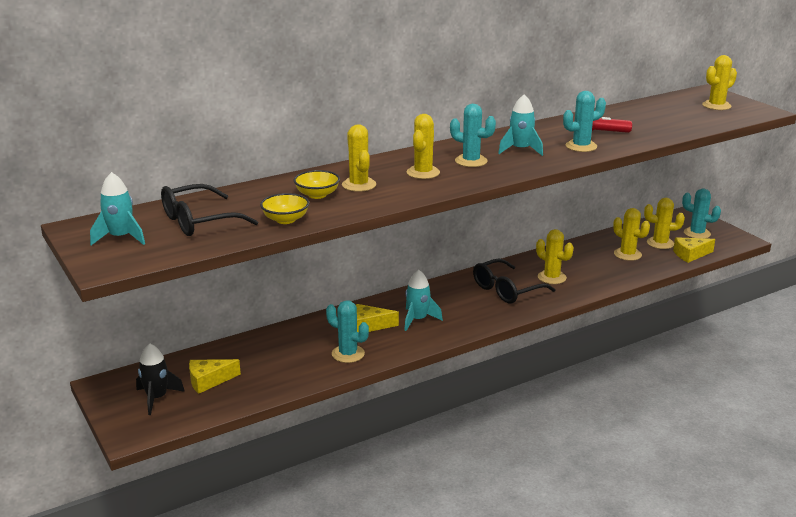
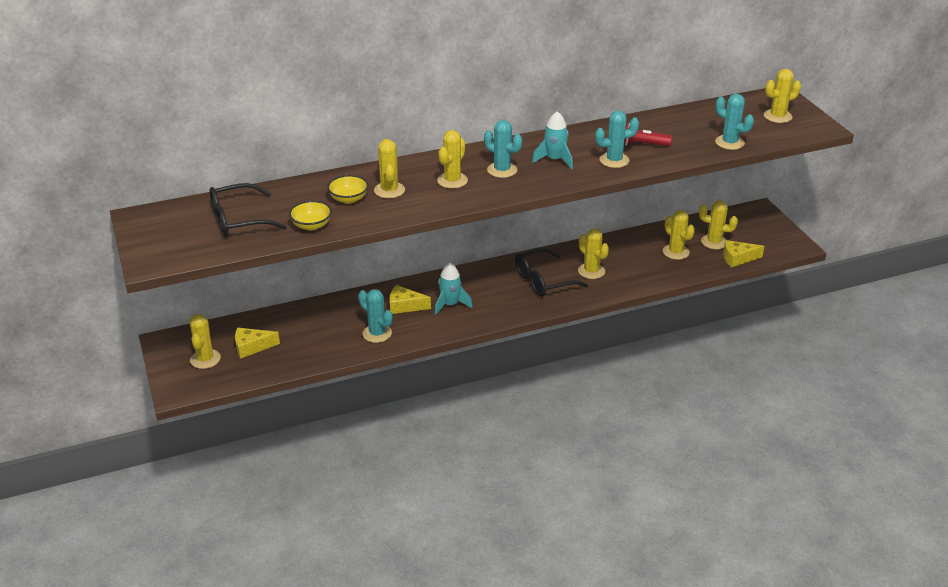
camera: 10 degrees right, 10 degrees up
turquoise rocket [90,172,145,245] -> none
black rocket [136,343,185,415] -> yellow cactus [189,314,221,369]
turquoise cactus [682,188,721,238] -> turquoise cactus moved to [715,94,754,150]

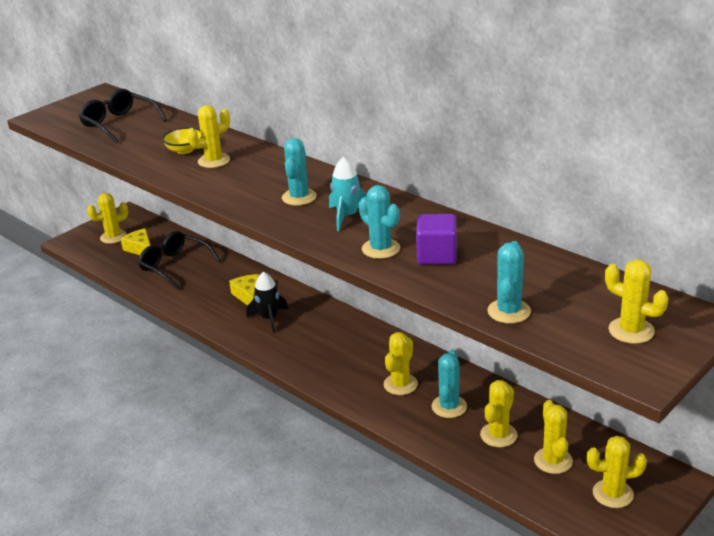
camera: 65 degrees right, 5 degrees down
yellow bowl [289,201,332,230] -> none
turquoise cactus [358,289,393,343] -> turquoise cactus moved to [432,350,467,418]
turquoise rocket [435,263,473,315] -> black rocket [246,271,288,333]
yellow cactus [437,130,468,189] -> yellow cactus moved to [587,436,647,508]
black glasses [515,248,588,297] -> black glasses moved to [138,231,221,289]
red flashlight [624,123,672,147] -> purple cube [416,214,457,265]
yellow cheese [723,240,764,268] -> none

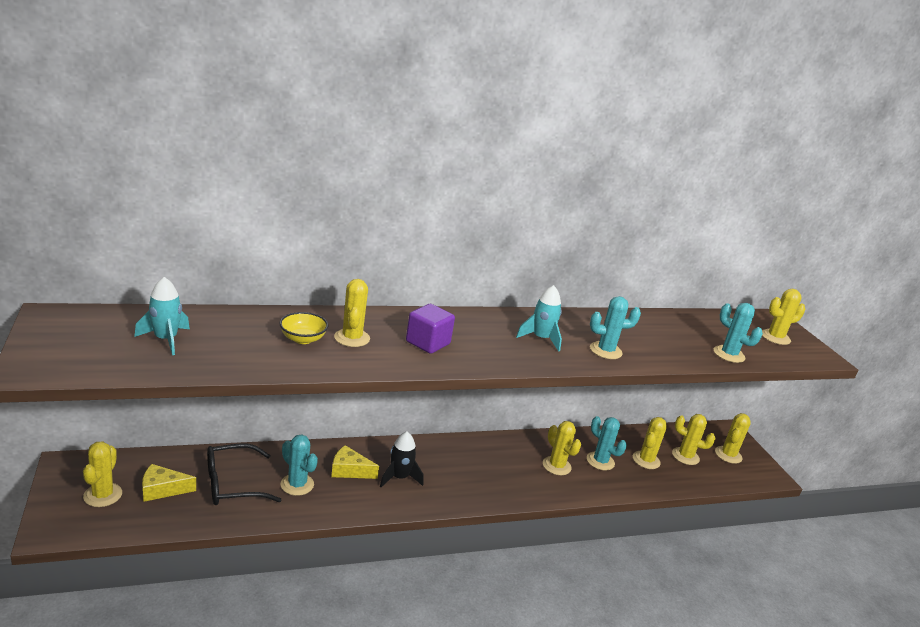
camera: 65 degrees left, 5 degrees down
black glasses [79,89,167,143] -> turquoise rocket [134,277,190,355]
turquoise cactus [282,138,317,206] -> turquoise cactus moved to [281,434,318,496]
purple cube [416,214,457,265] -> purple cube moved to [406,304,455,354]
yellow cactus [480,380,518,447] -> yellow cactus turned 60 degrees clockwise [633,417,667,469]

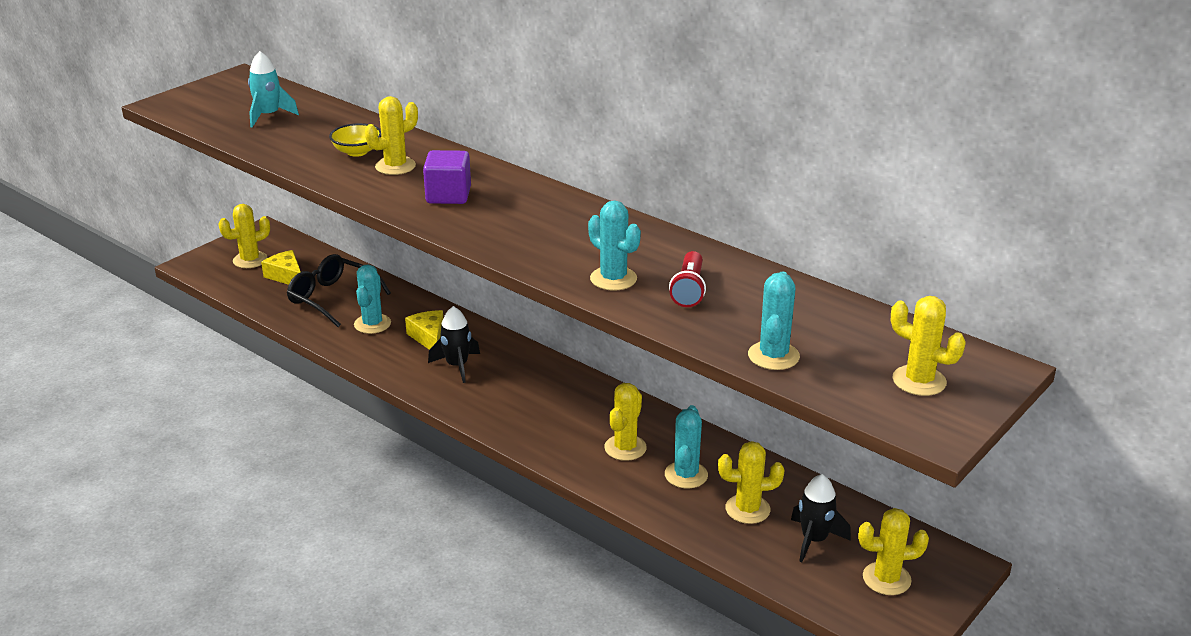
camera: 60 degrees right, 5 degrees up
turquoise rocket [516,285,562,352] -> none
yellow cactus [672,414,715,465] -> black rocket [791,474,851,562]
none -> red flashlight [669,251,706,307]

